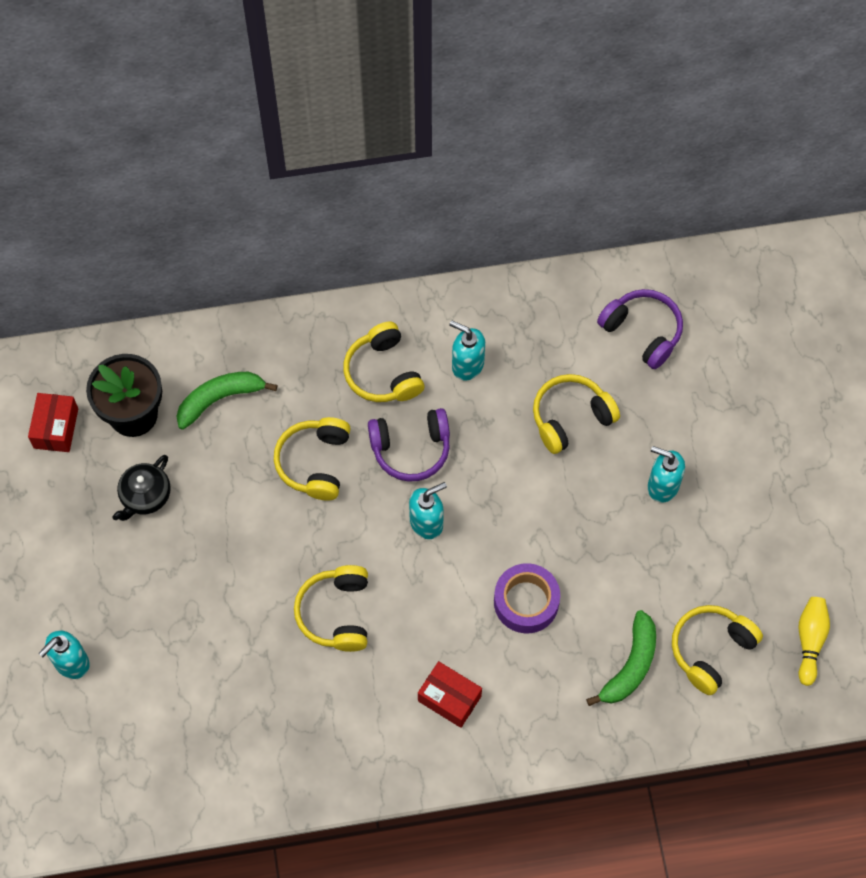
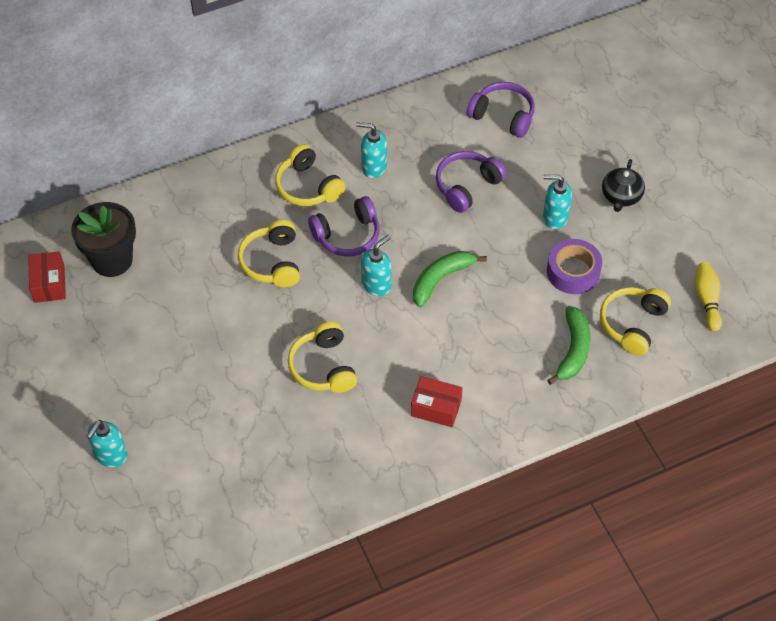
camera: 15 degrees left, 10 degrees down
black teapot [112,455,171,521] -> black teapot moved to [602,159,645,212]
green banana [176,372,278,430] -> green banana moved to [413,251,487,307]
purple tape [494,563,560,633] -> purple tape moved to [547,239,602,294]
yellow headphones [533,374,620,454] -> purple headphones [436,151,507,213]

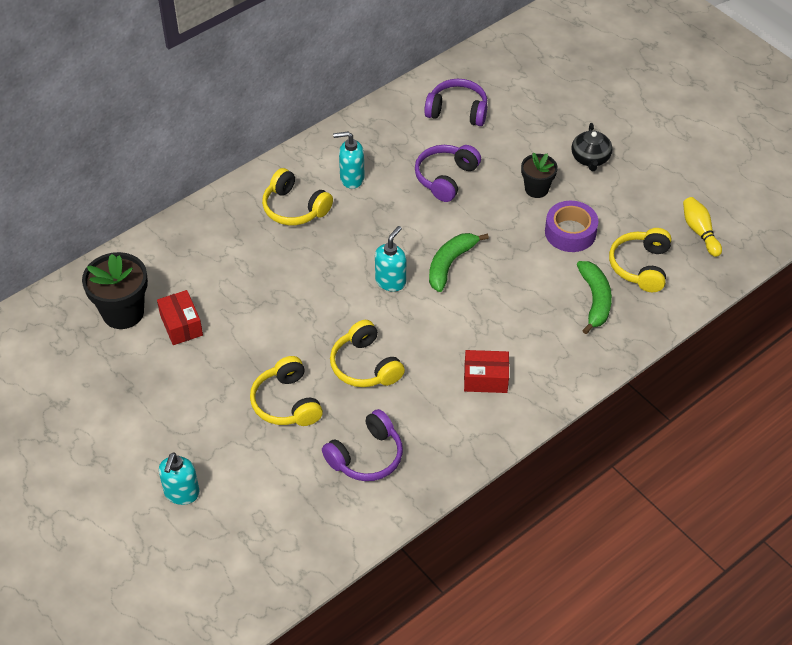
camera: 15 degrees left, 5 degrees down
red box [28,251,66,303] -> red box moved to [157,290,203,345]
yellow headphones [238,220,300,287] -> yellow headphones moved to [250,356,323,426]
purple headphones [308,196,380,257] -> purple headphones moved to [322,409,403,481]
turquoise soap dispenser [543,174,572,229] -> black flower pot [521,153,558,198]

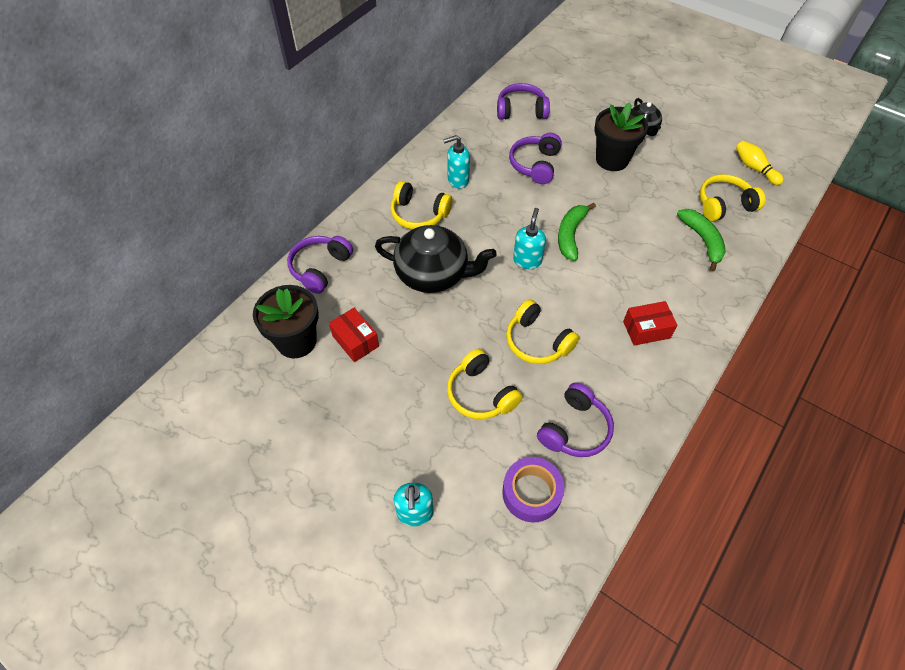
camera: 15 degrees left, 5 degrees up
black flower pot [521,153,558,198] -> black flower pot [595,102,648,171], size x1.63
purple tape [545,201,598,252] -> purple tape moved to [502,457,565,522]
yellow headphones [609,228,671,292] -> yellow headphones turned 75 degrees clockwise [700,174,765,222]
none -> purple headphones [287,236,353,294]
none -> black teapot [375,225,497,293]

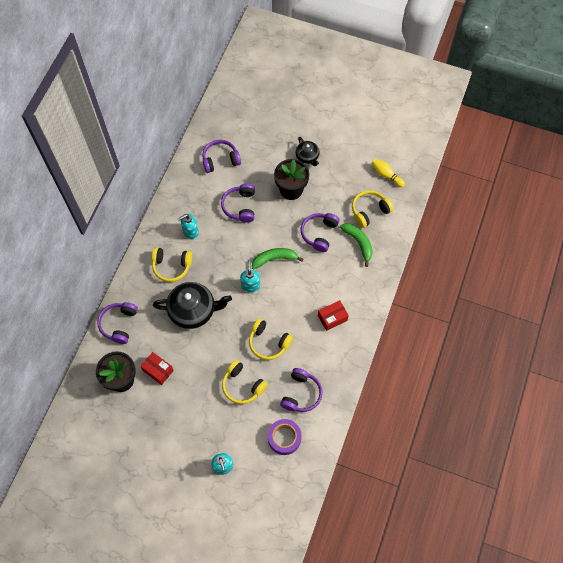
camera: 15 degrees left, 10 degrees up
green banana [558,203,596,261] -> green banana turned 75 degrees clockwise [252,248,304,270]
none -> purple headphones [301,213,340,252]

